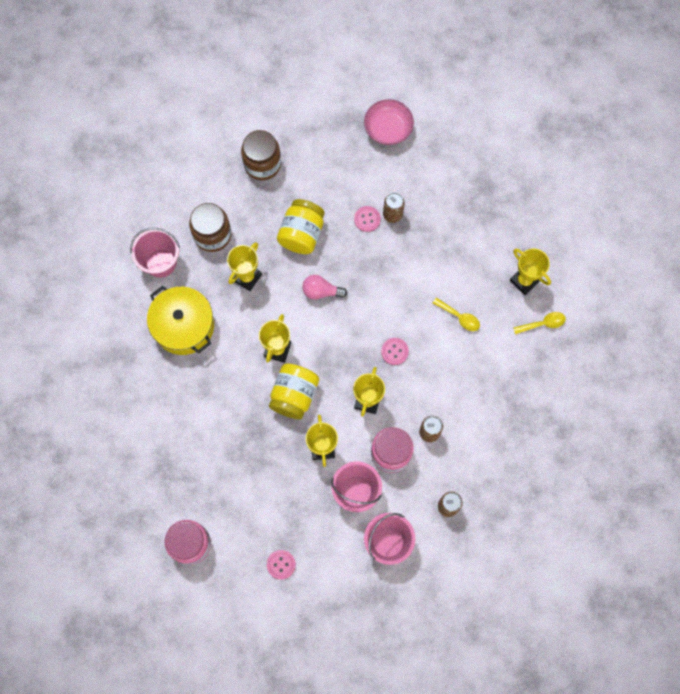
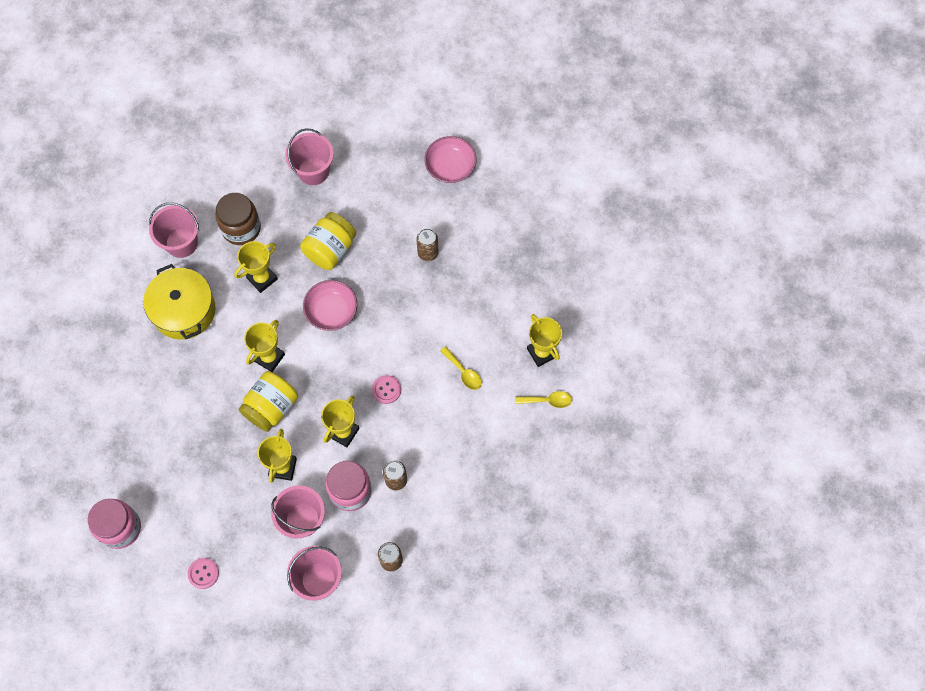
camera: 15 degrees right, 5 degrees down
brown jar [241,130,281,180] -> pink bucket [285,128,334,185]
pink light bulb [302,275,347,300] -> pink bowl [303,280,358,331]
pink button [354,206,381,232] -> none

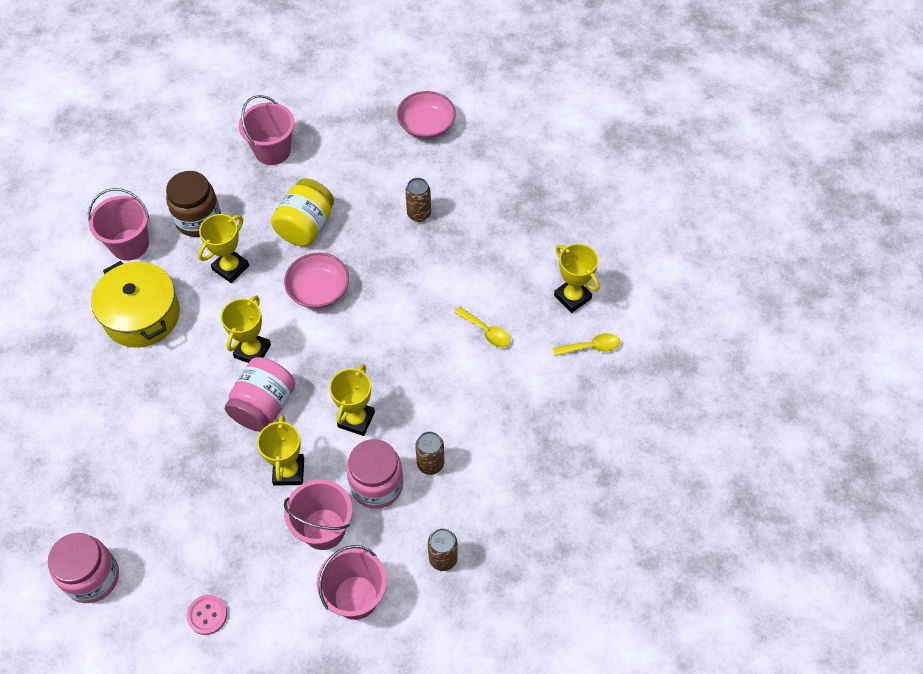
camera: 10 degrees left, 10 degrees down
yellow jar [239,371,298,432] -> pink jar [225,357,295,432]
pink button [372,375,401,404] -> none

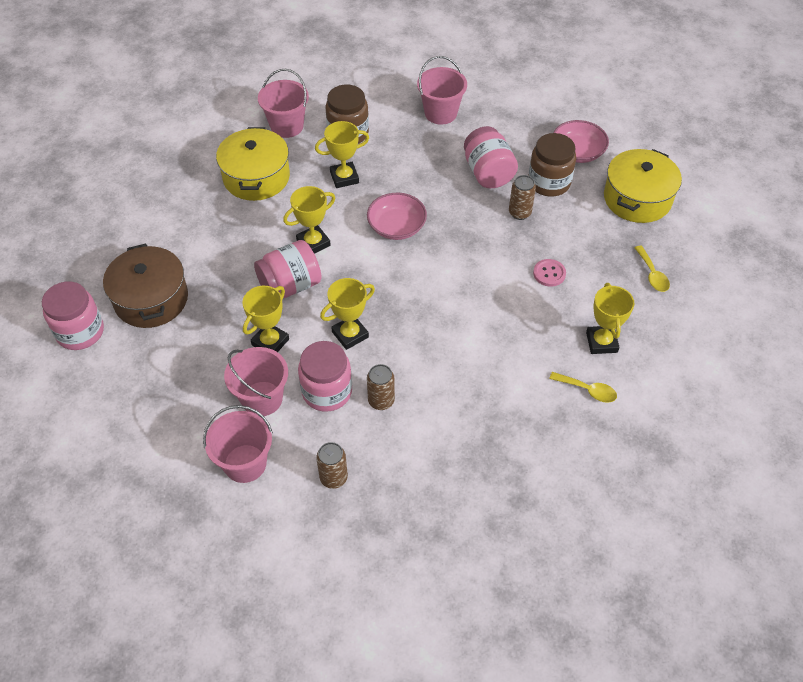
camera: 35 degrees right, 5 degrees down
pink button [187,595,227,635] -> pink button moved to [533,259,566,287]
yellow jar [271,178,334,246] -> none
yellow spoon [454,307,511,347] -> yellow spoon moved to [635,246,670,292]
none -> brown pot [103,244,188,328]
none -> pink jar [464,126,518,188]
none -> brown jar [529,133,576,197]
none -> yellow pot [604,149,682,223]

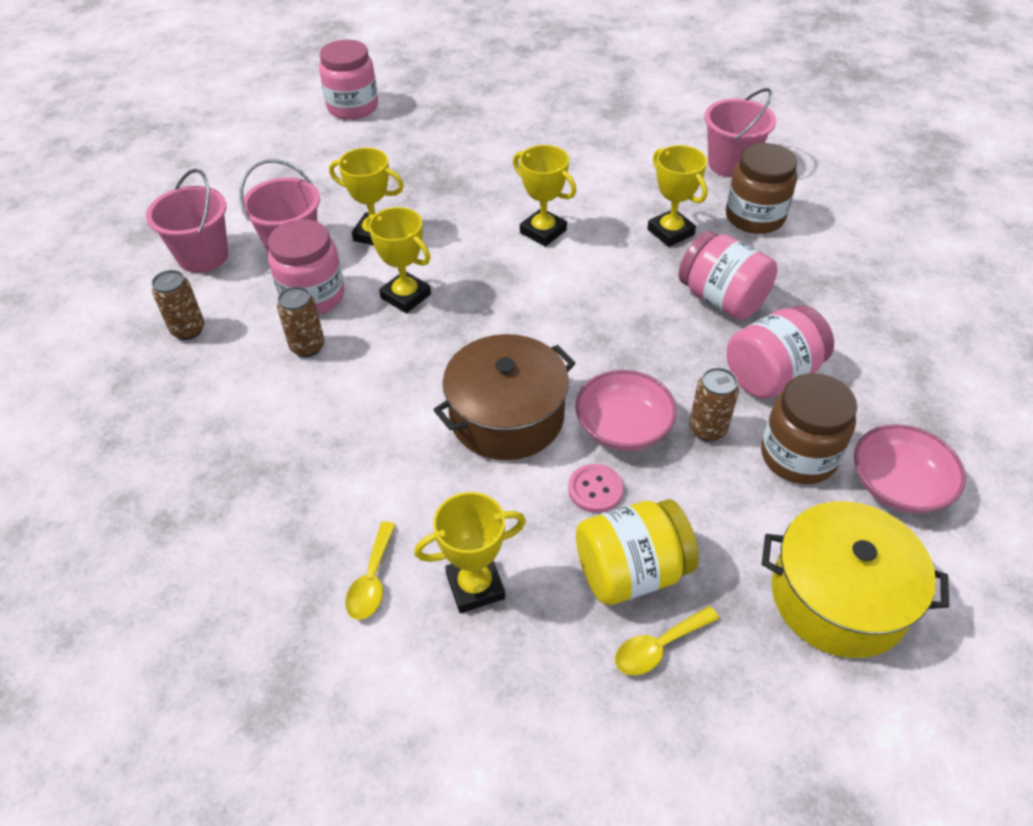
camera: 75 degrees right, 5 degrees down
brown pot [103,244,188,328] -> brown pot moved to [433,334,575,460]
yellow pot [216,127,290,201] -> none
pink jar [254,240,322,298] -> pink jar moved to [679,231,778,320]
pink bowl [367,193,427,240] -> pink bowl moved to [575,370,677,451]
pink bucket [417,56,467,125] -> none
none -> yellow jar [576,499,699,605]

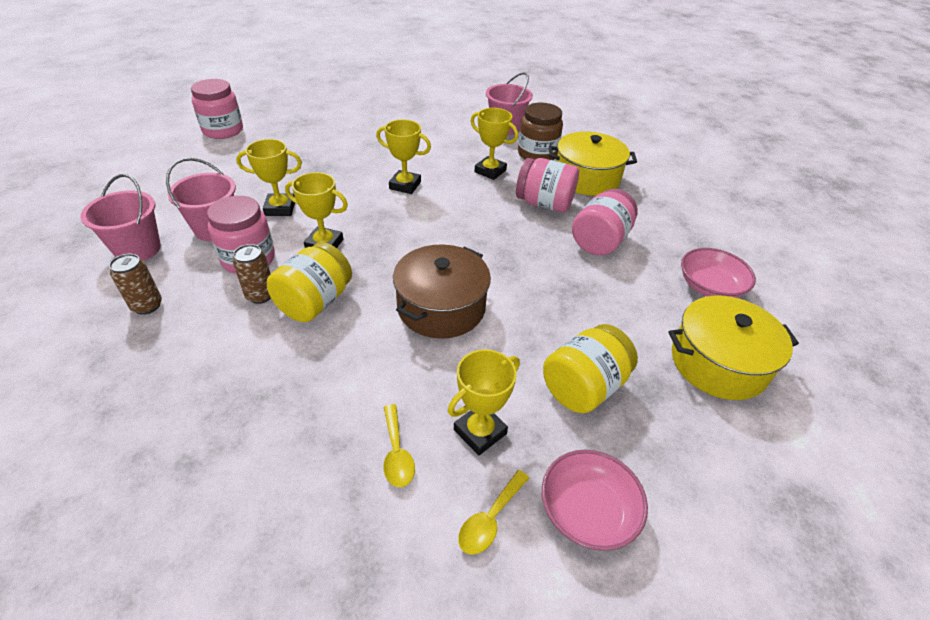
camera: 25 degrees left, 5 degrees down
pink button [568,464,623,513] -> none
pink bowl [575,370,677,451] -> pink bowl moved to [542,450,648,551]
yellow spoon [615,606,719,675] -> yellow spoon moved to [458,470,529,555]
brown can [689,367,739,441] -> none
brown jar [761,373,857,484] -> none
none -> yellow jar [267,242,352,322]
none -> yellow pot [549,132,637,196]

